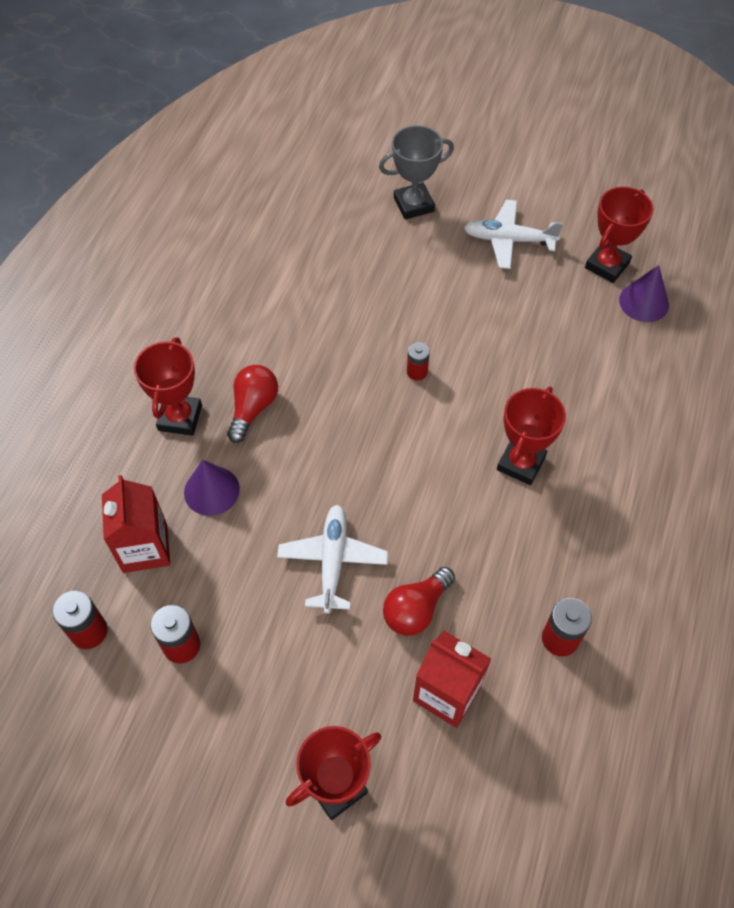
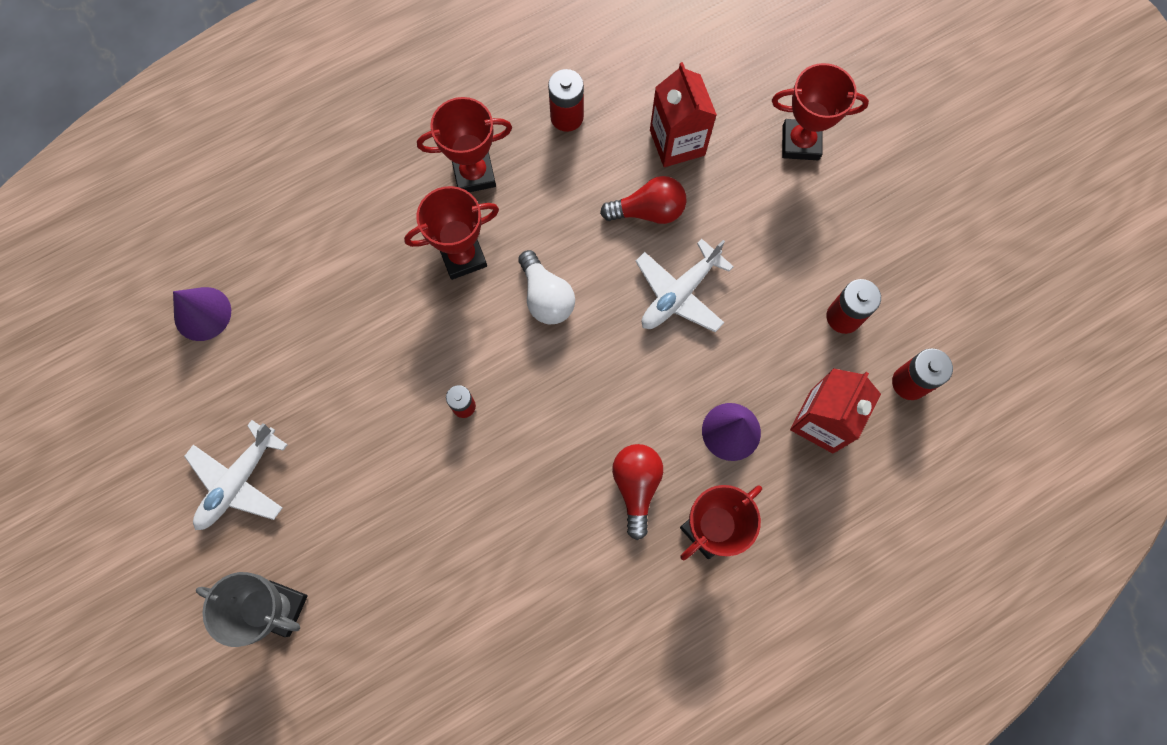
camera: 140 degrees left, 15 degrees up
red light bulb [227,365,278,443] -> red light bulb turned 120 degrees clockwise [612,444,663,540]
white plane [463,200,563,269] -> white plane turned 75 degrees clockwise [184,420,288,530]
red trophy [585,187,654,283] -> red trophy moved to [417,97,512,192]
none -> white light bulb [518,250,575,324]

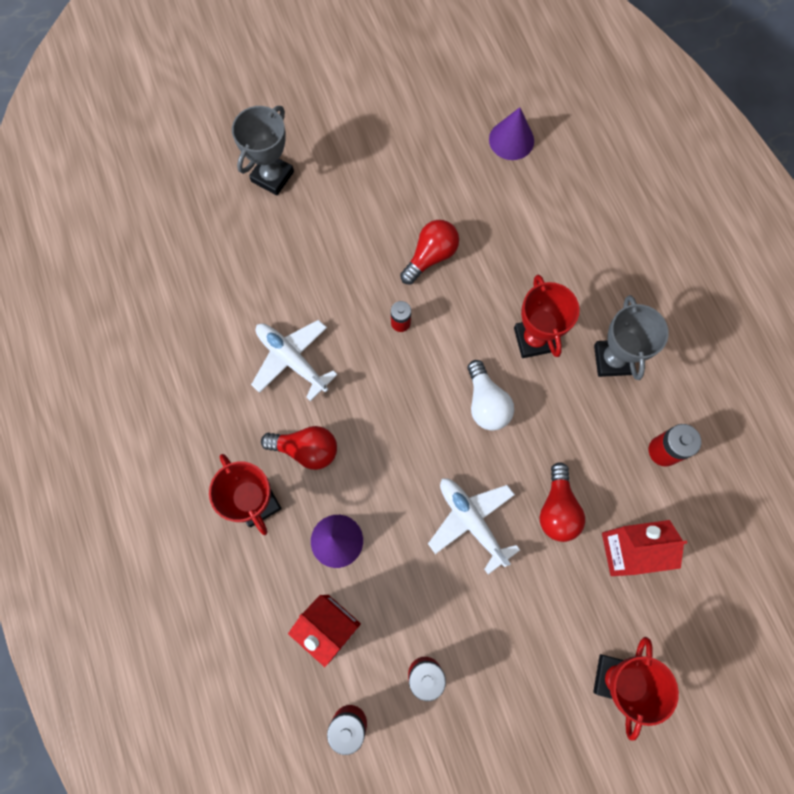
camera: 100 degrees right, 0 degrees up
white plane [184,420,288,530] -> white plane moved to [251,320,338,401]
red trophy [417,97,512,192] -> grey trophy [594,295,669,380]
white light bulb [518,250,575,324] -> white light bulb turned 90 degrees counterclockwise [467,360,514,431]
none -> red light bulb [400,220,459,284]

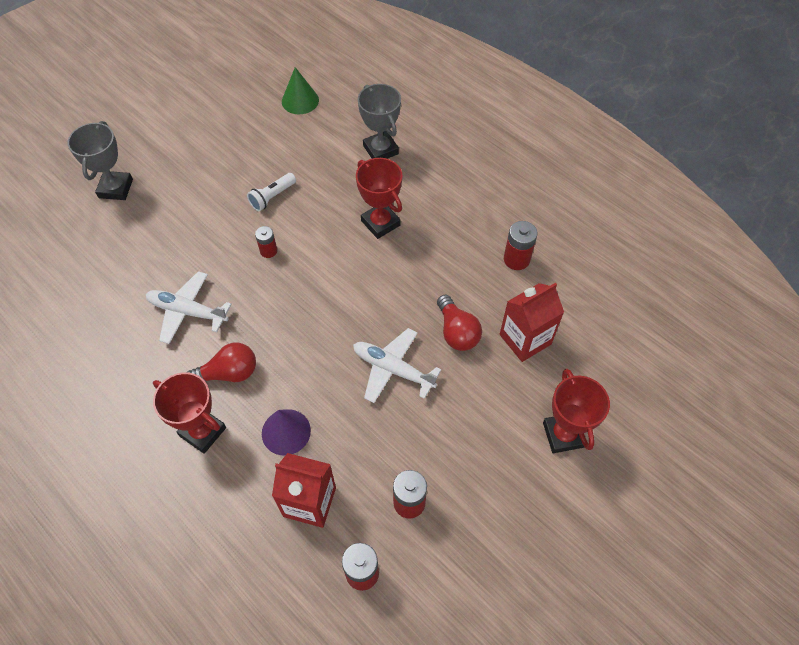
camera: 25 degrees left, 15 degrees down
red light bulb [400,220,459,284] -> white flashlight [247,173,296,211]
white light bulb [467,360,514,431] -> none
purple cone [489,107,534,160] -> green cone [282,67,319,114]
grey trophy [594,295,669,380] -> grey trophy moved to [358,84,401,159]

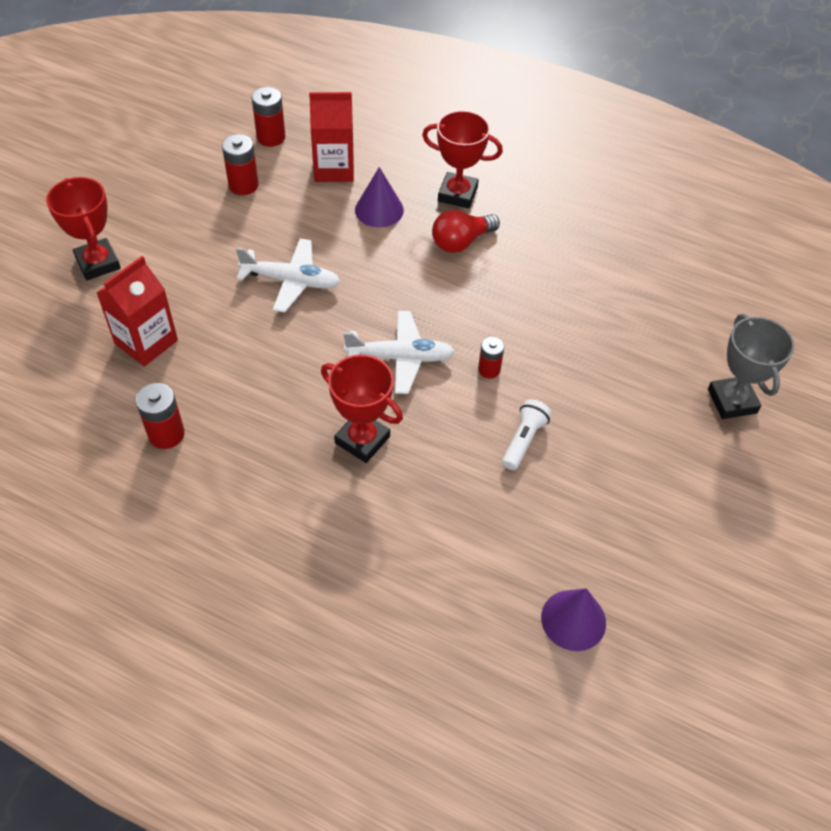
camera: 160 degrees right, 5 degrees down
white plane [146,271,232,344] -> white plane moved to [343,311,455,394]
green cone [282,67,319,114] -> purple cone [541,588,606,651]
grey trophy [358,84,401,159] -> none
red light bulb [437,294,482,351] -> none

